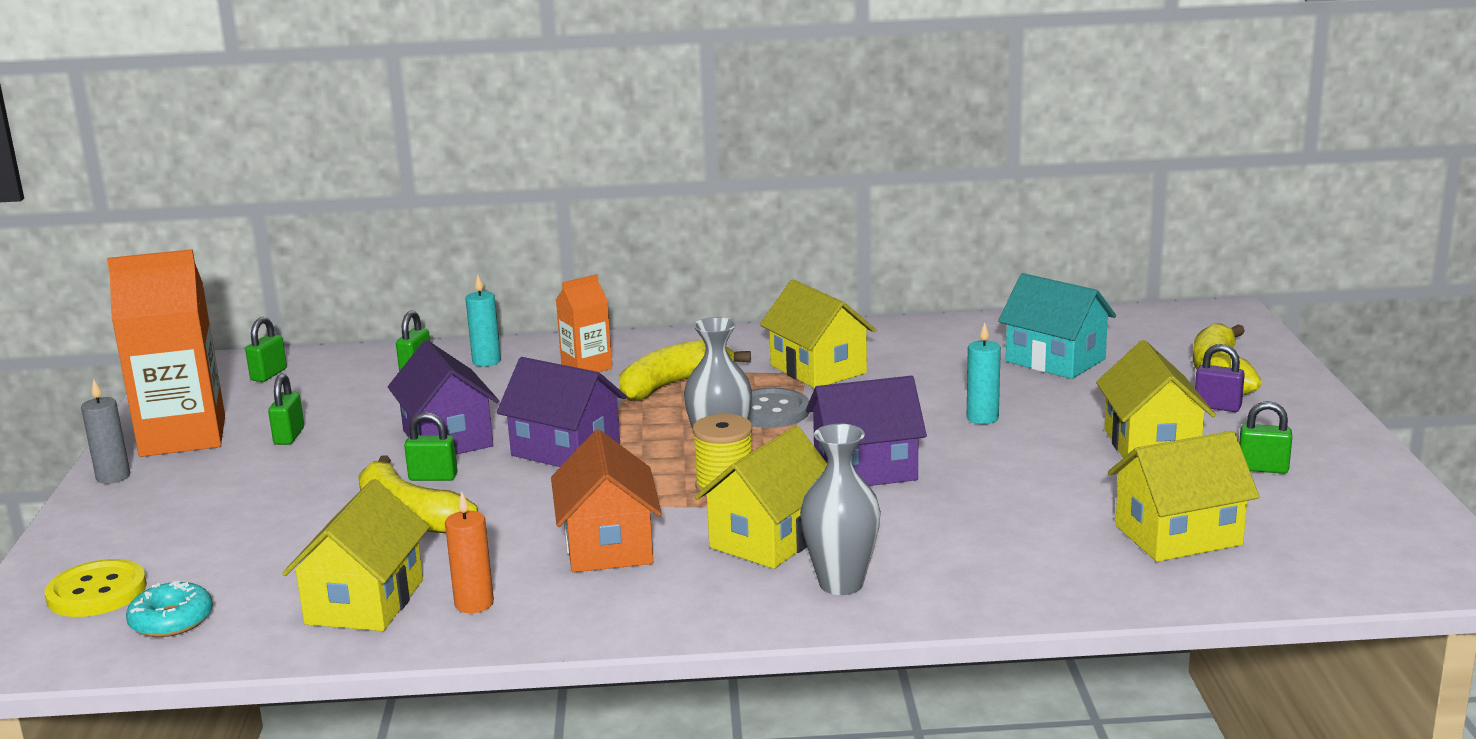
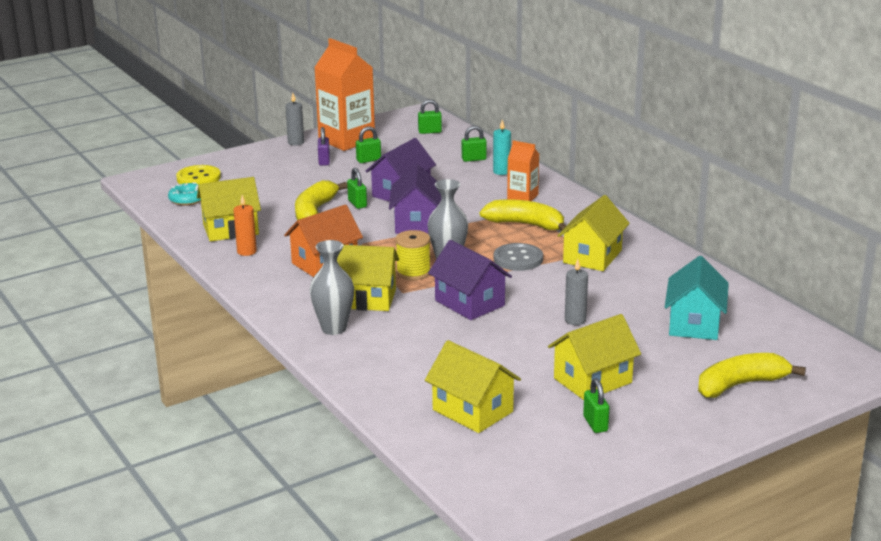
camera: 60 degrees right, 5 degrees up
turquoise candle [967,323,1001,424] -> grey candle [565,259,588,325]
purple padlock [1195,344,1245,412] -> purple padlock moved to [318,127,330,166]

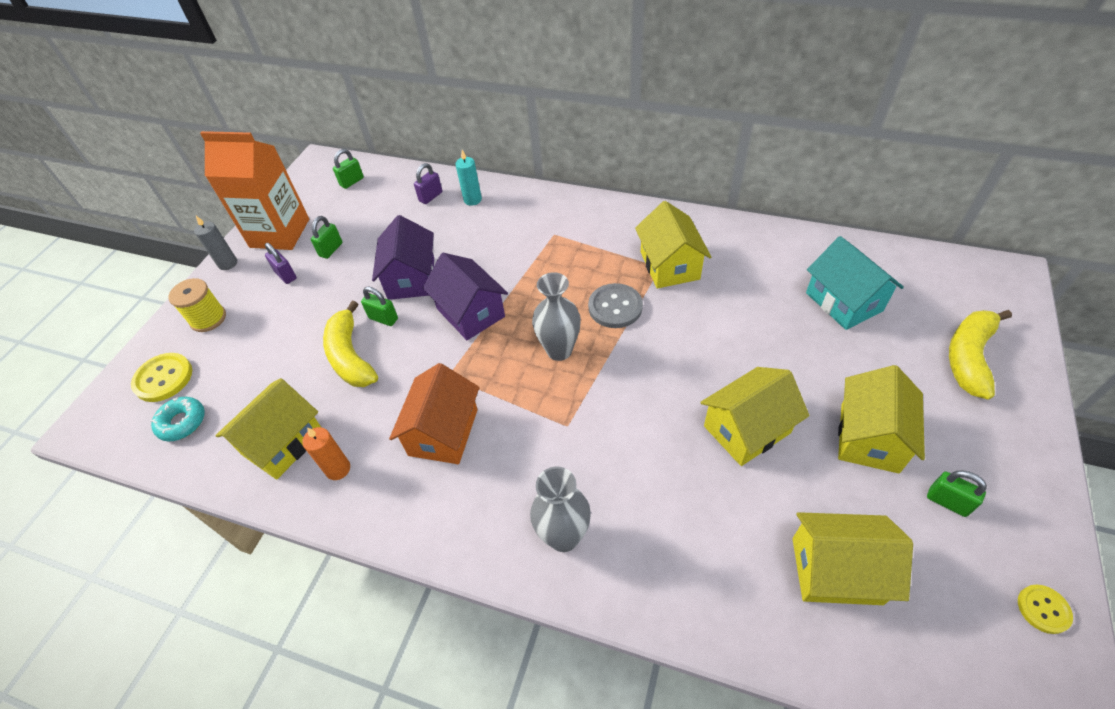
camera: 35 degrees left, 25 degrees up
yellow house [337,245,399,311] -> yellow house moved to [700,367,809,466]
yellow spool [395,230,431,280] -> yellow spool moved to [169,278,226,332]
purple house [428,240,512,320] -> none
green padlock [462,126,487,162] -> purple padlock [414,163,442,204]
yellow banana [480,199,566,230] -> none
orange carton [507,140,539,201] -> none
grey candle [565,259,588,325] -> none
none -> yellow button [1018,584,1073,634]

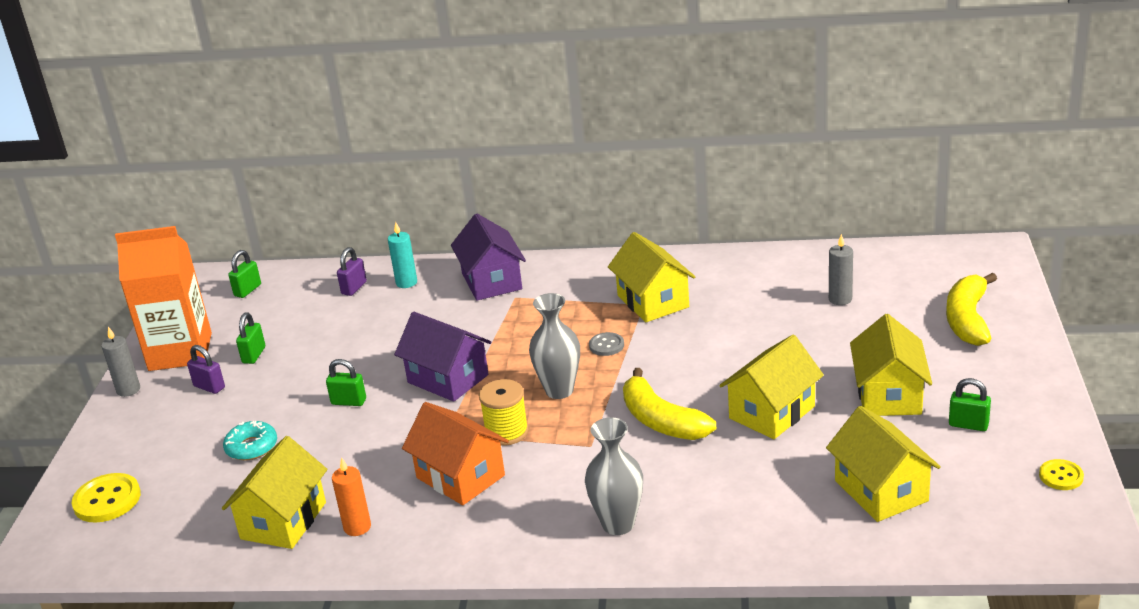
camera: 15 degrees left, 20 degrees down
turquoise donut [150,397,205,441] -> turquoise donut moved to [223,421,277,460]
yellow spool [169,278,226,332] -> yellow spool moved to [479,379,529,446]
yellow banana [323,301,378,387] -> yellow banana moved to [623,368,716,440]
purple house [372,215,434,300] -> purple house moved to [451,214,526,301]
orange house [389,363,479,464] -> orange house turned 45 degrees counterclockwise [402,402,509,505]
grey button [588,283,643,328] -> grey button [589,332,624,356], size x0.59
yellow house [792,512,913,605] -> yellow house turned 75 degrees clockwise [826,406,941,522]
turquoise house [806,236,904,330] -> grey candle [829,234,853,305]

